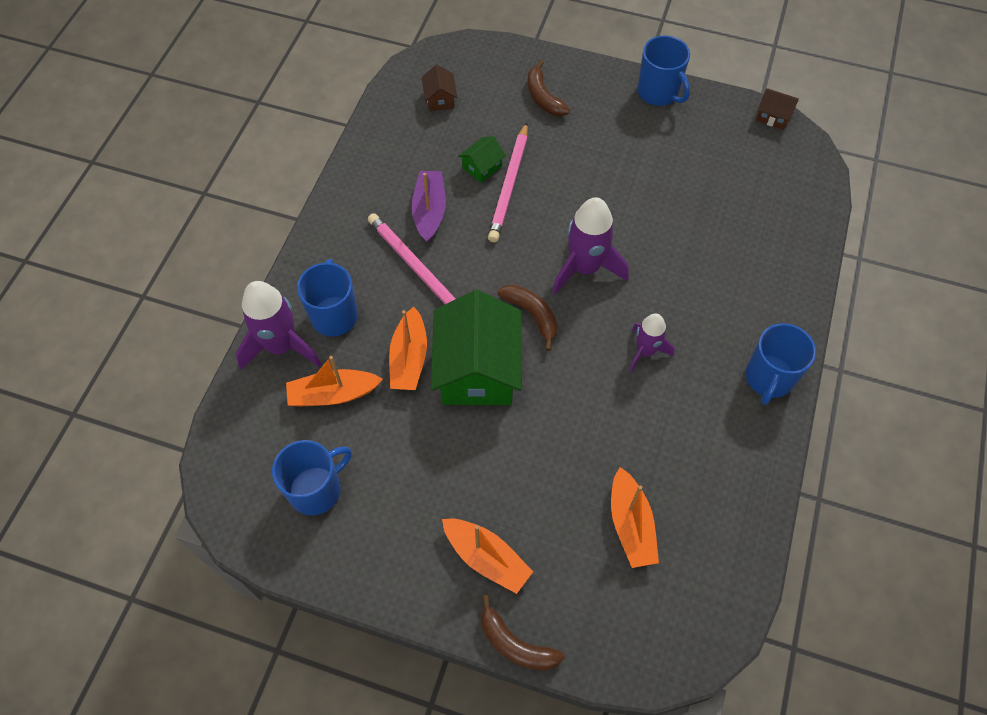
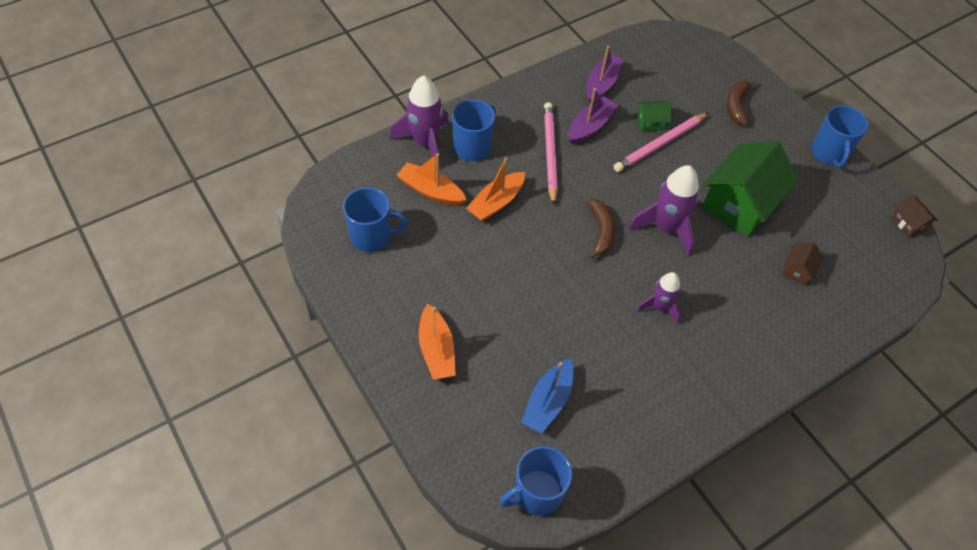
camera: 35 degrees right, 5 degrees down
brown house [422,65,457,111] -> brown house moved to [782,242,824,286]
green house [431,290,522,405] -> green house moved to [702,141,799,237]
brown banana [481,595,565,671] -> none
orange boat [611,467,659,568] -> blue boat [521,358,573,434]
blue mug [745,323,816,405] -> blue mug moved to [500,446,572,516]
none -> purple boat [586,46,624,103]

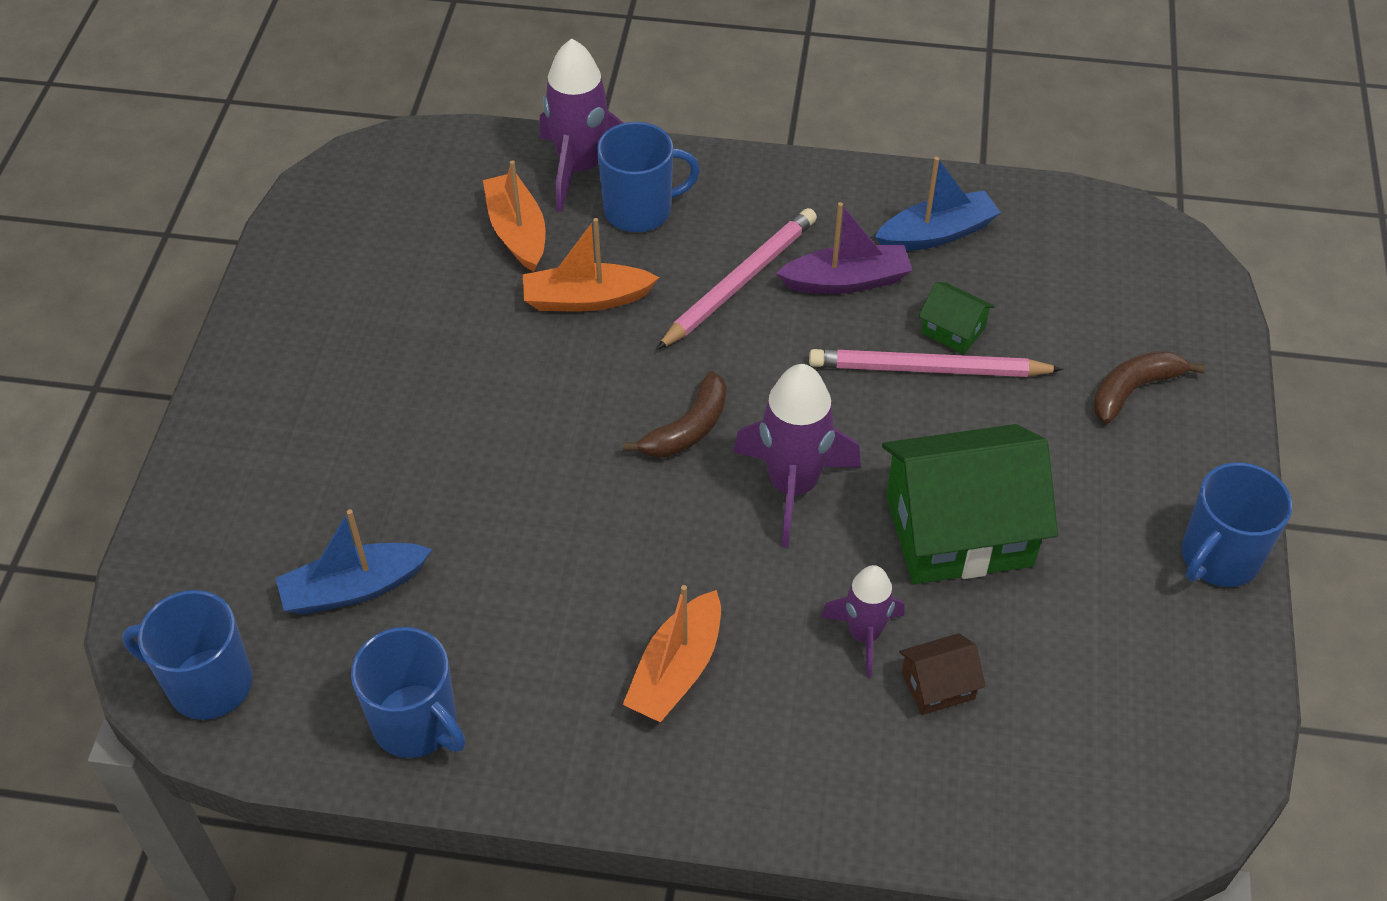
camera: 45 degrees right, 5 degrees down
blue mug [343,187,408,252] -> blue mug moved to [351,627,465,758]
orange boat [419,304,456,380] -> orange boat moved to [622,585,721,723]
purple boat [586,46,624,103] -> blue boat [875,157,1001,251]
purple rocket [636,272,681,324] -> purple rocket moved to [820,565,905,677]
brown house [891,195,938,237] -> none

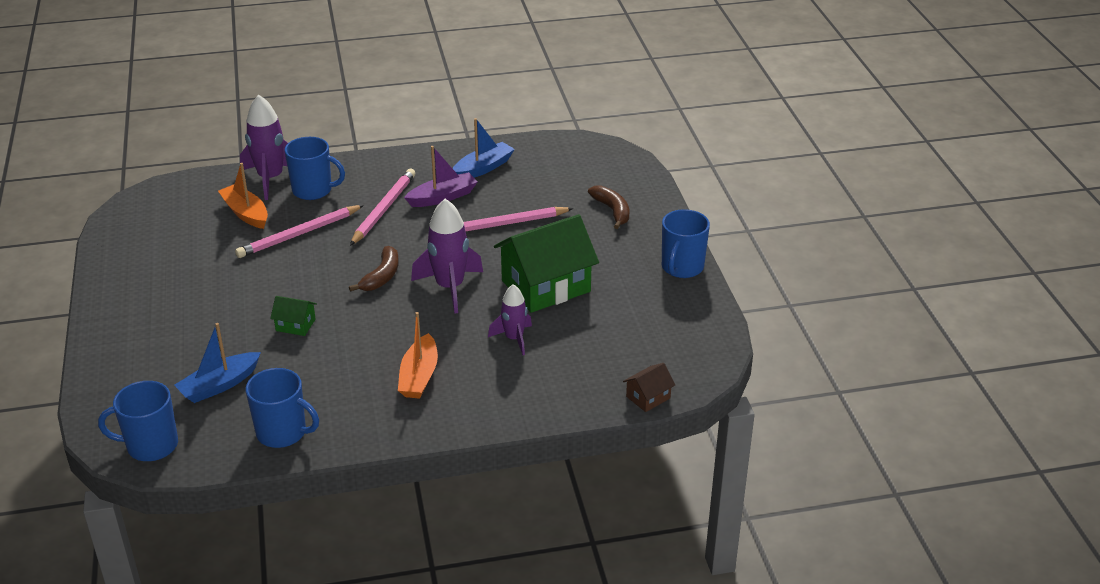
camera: 20 degrees left, 15 degrees down
orange boat [523,218,659,311] -> pink pencil [235,205,364,258]
blue mug [597,122,700,232] -> blue mug turned 45 degrees clockwise [285,137,345,200]
brown house [899,633,986,715] -> brown house moved to [623,363,675,412]
green house [919,282,995,355] -> green house moved to [270,296,317,336]
brown banana [1093,351,1205,424] -> brown banana turned 120 degrees clockwise [588,185,629,229]

